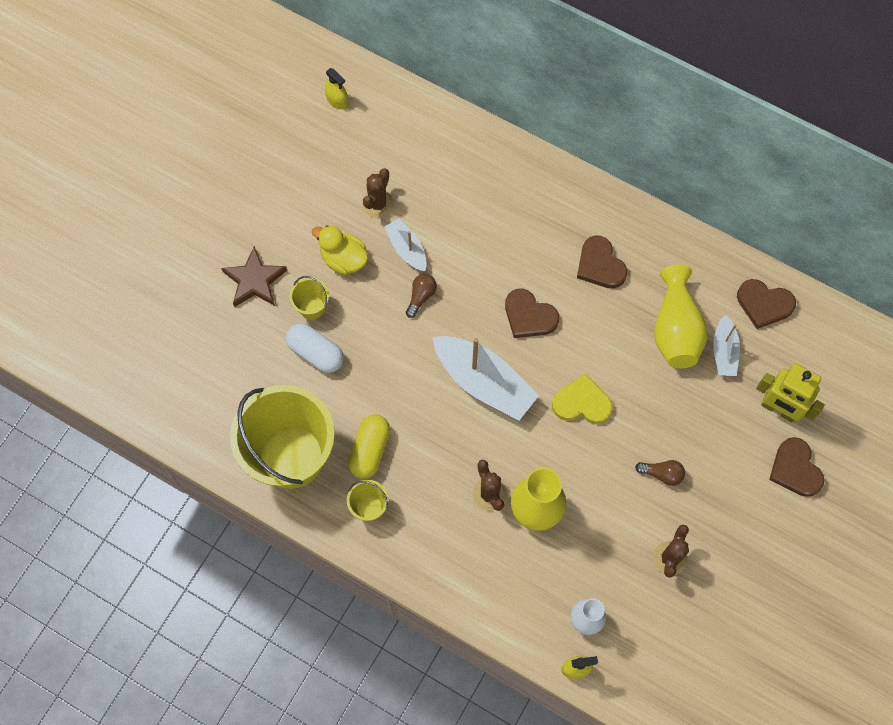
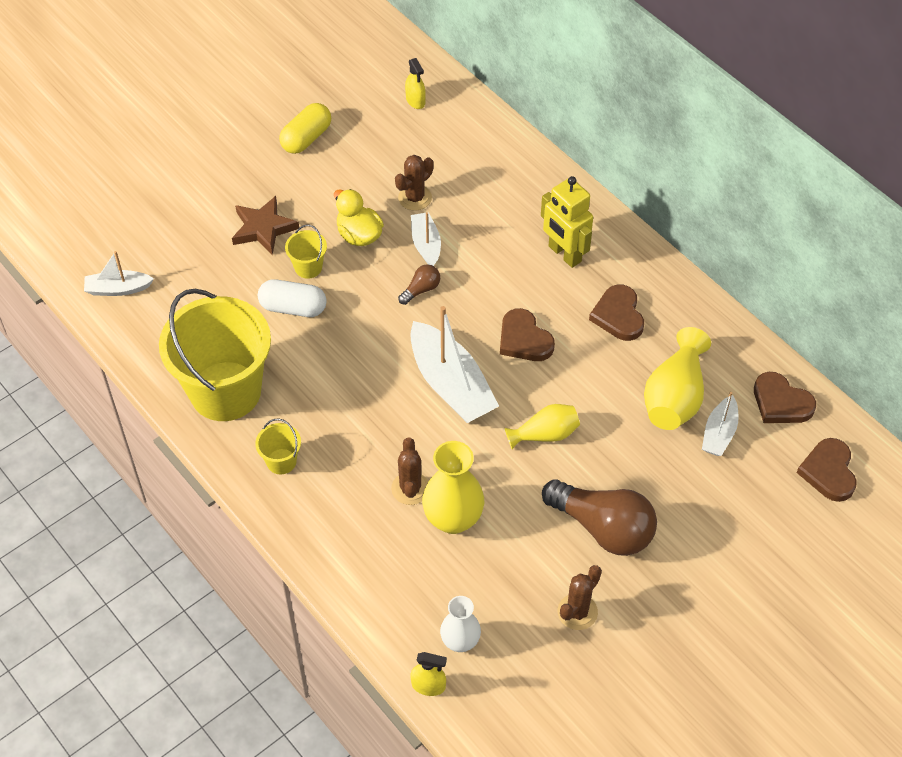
camera: 20 degrees right, 15 degrees down
white capsule [286,323,344,373] -> white capsule turned 45 degrees counterclockwise [258,279,327,317]
yellow capsule [348,414,390,479] -> yellow capsule moved to [279,103,331,154]
yellow heart [552,373,613,424] -> yellow vase [505,404,580,449]
brown light bulb [635,460,685,486] -> brown light bulb [542,479,657,556], size x2.23
yellow robot [756,363,825,423] -> yellow robot moved to [541,176,593,268]
brown heart [769,437,825,497] -> brown heart moved to [797,438,857,502]
none -> white boat [84,251,154,296]

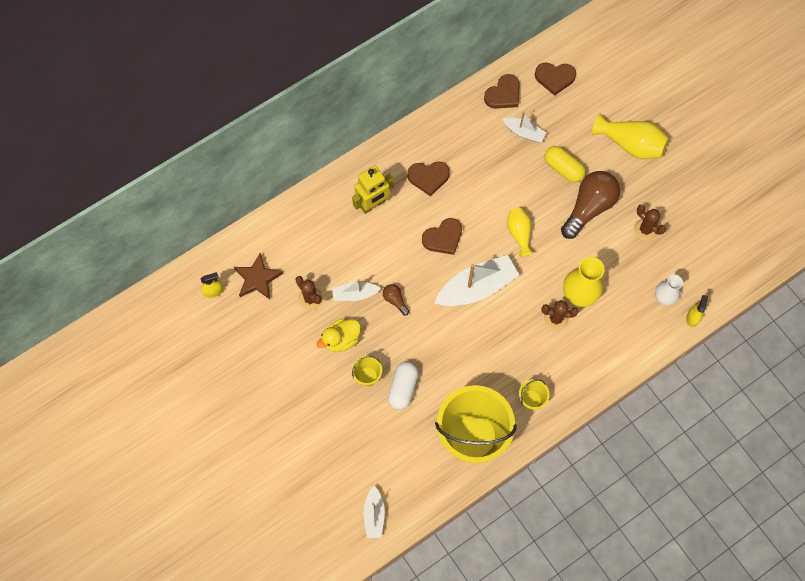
camera: 85 degrees left, 15 degrees up
brown star [232,196,299,255] -> brown star moved to [234,253,283,299]
yellow capsule [279,103,331,154] -> yellow capsule moved to [544,146,586,183]
yellow vase [644,327,711,430] -> yellow vase moved to [592,113,669,159]

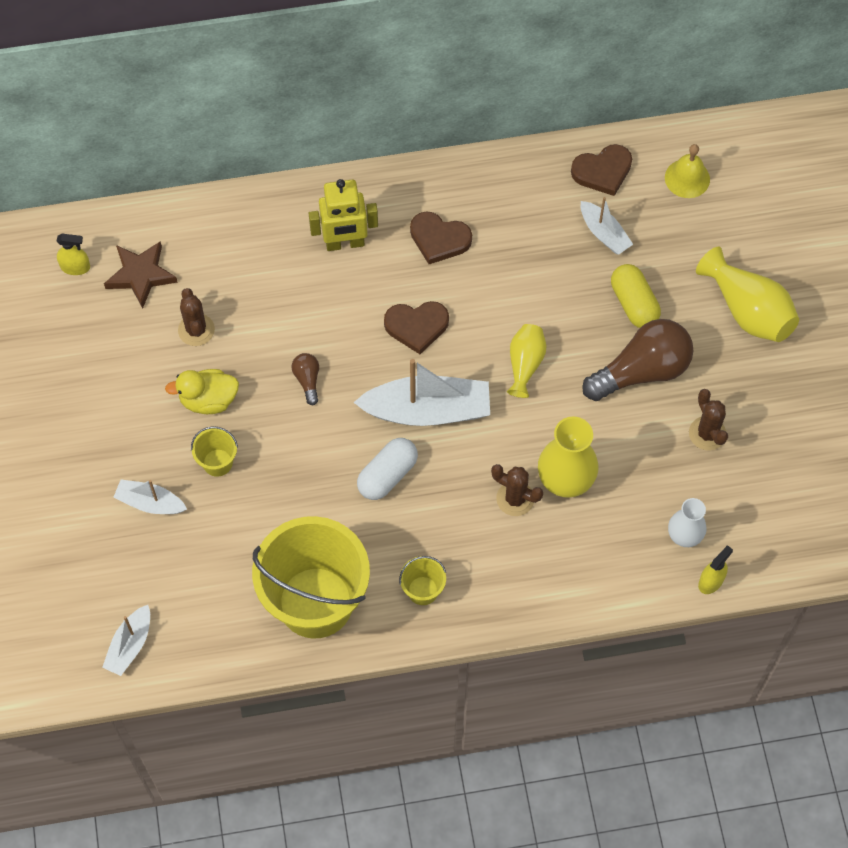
camera: 25 degrees right, 5 degrees down
white boat [332,279,381,301] -> white boat moved to [114,479,187,514]
white capsule [388,361,419,410] -> white capsule moved to [357,438,418,500]
brown heart [535,63,576,96] -> yellow bell [665,144,710,198]

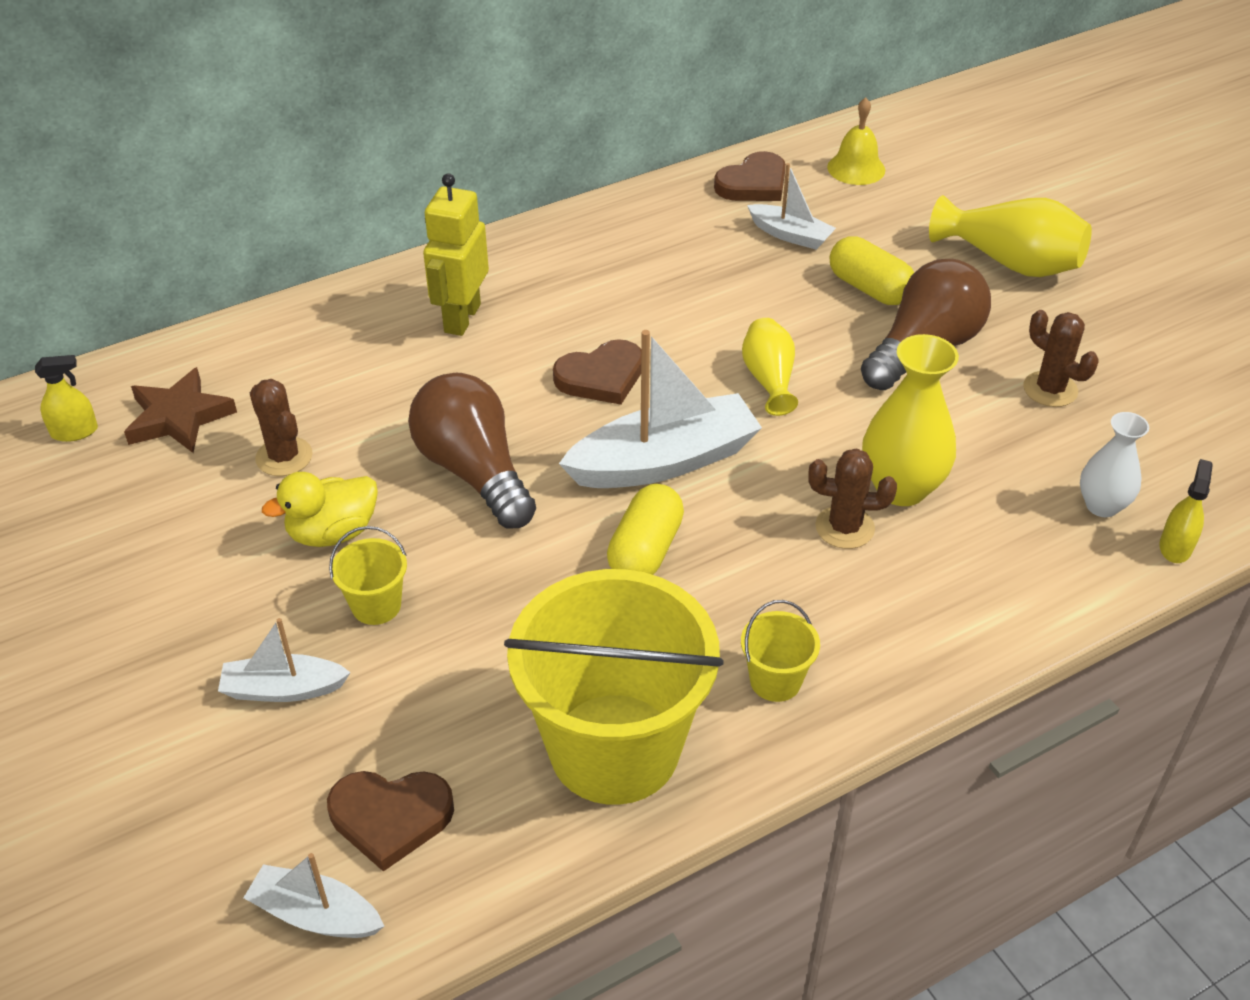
camera: 20 degrees left, 20 degrees down
white boat [102,605,150,676] -> white boat turned 105 degrees clockwise [243,853,384,938]
brown light bulb [291,353,319,406] -> brown light bulb [408,373,536,529], size x2.23
yellow robot [309,179,378,251] -> yellow robot turned 135 degrees clockwise [423,173,489,336]
white capsule [357,438,418,500] -> yellow capsule [607,484,684,575]
brown heart [410,212,472,264] -> brown heart moved to [327,771,454,872]

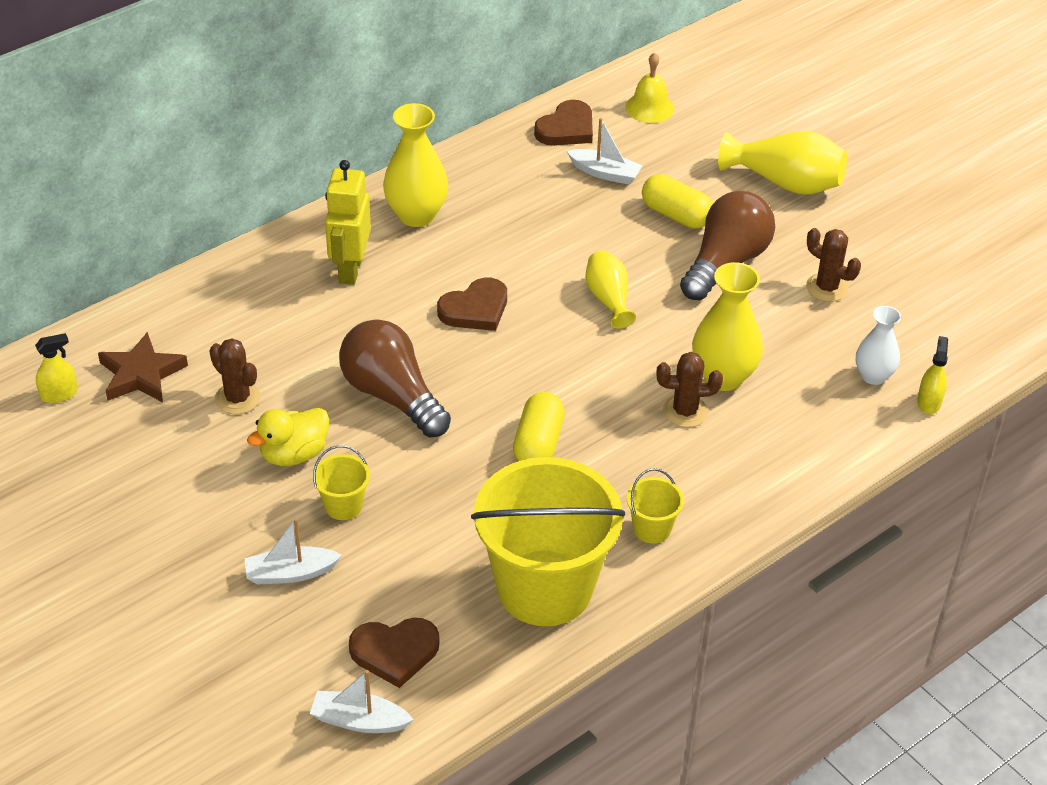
camera: 10 degrees left, 0 degrees up
white boat [559,330,762,488] -> none
none -> yellow vase [383,103,448,227]

